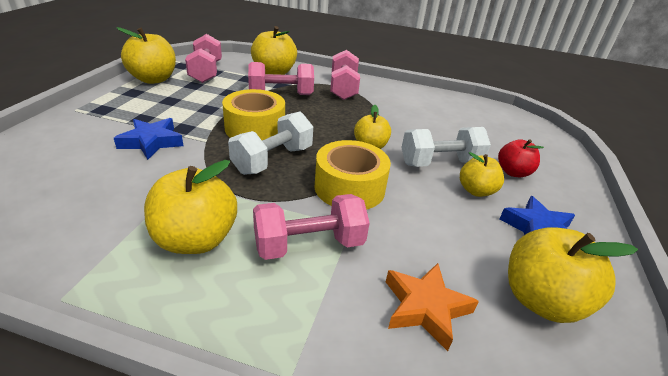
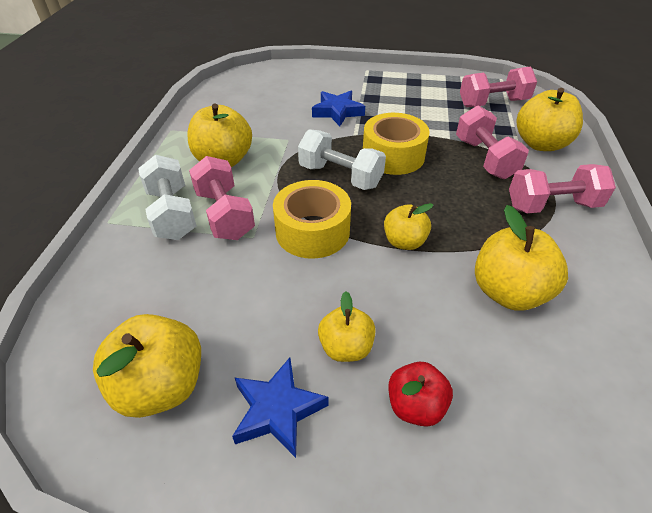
camera: 85 degrees right, 10 degrees up
yellow apple [116,27,176,84] -> yellow apple moved to [475,205,568,311]
orange star [386,263,479,351] -> none
white dumbbell [401,127,491,167] -> white dumbbell moved to [138,155,197,240]

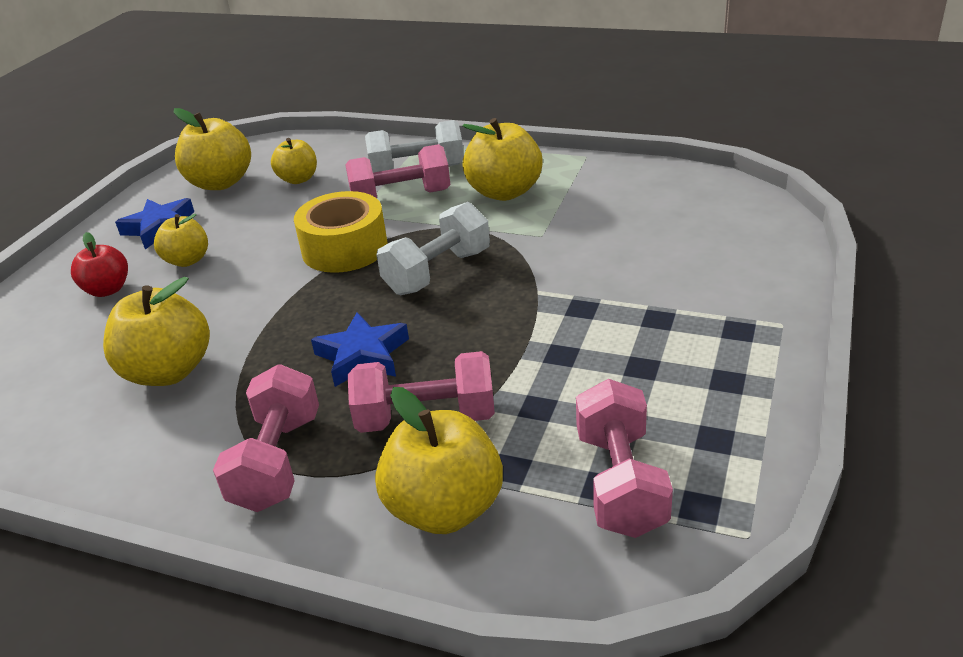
camera: 105 degrees right, 10 degrees down
blue star [312,91,365,126] -> blue star moved to [311,312,409,387]
yellow tape [363,113,430,175] -> none
yellow apple [384,203,433,250] -> yellow apple moved to [271,138,317,184]

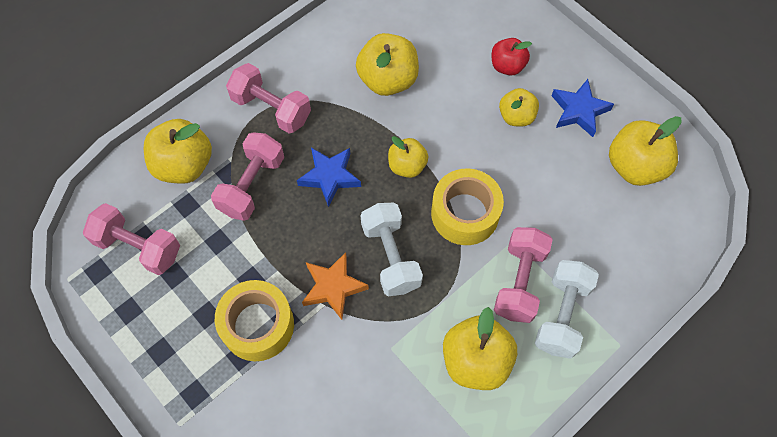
camera: 115 degrees right, 30 degrees up
yellow apple [271,138,317,184] -> yellow apple moved to [388,136,428,178]
none -> yellow tape [215,280,294,361]
none -> orange star [302,252,369,320]

